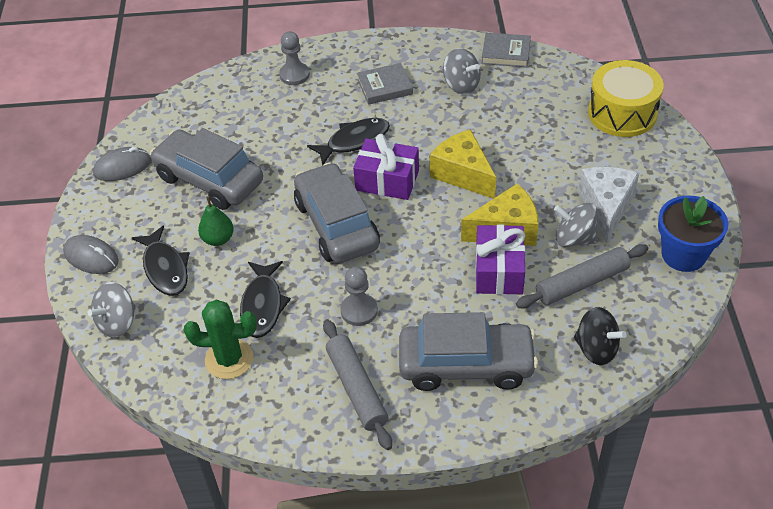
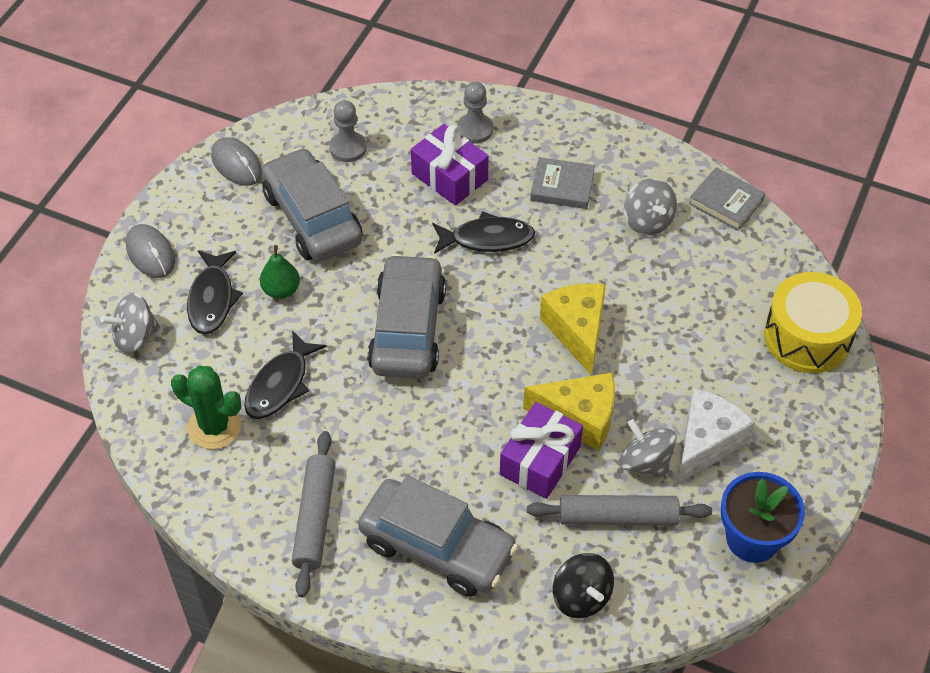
camera: 25 degrees right, 5 degrees up
grey mouse [93,147,151,181] -> grey mouse turned 45 degrees clockwise [211,137,262,186]
grey pawn [340,267,378,326] -> grey pawn moved to [329,100,367,162]
purple gift [353,134,419,200] -> purple gift moved to [411,124,489,206]

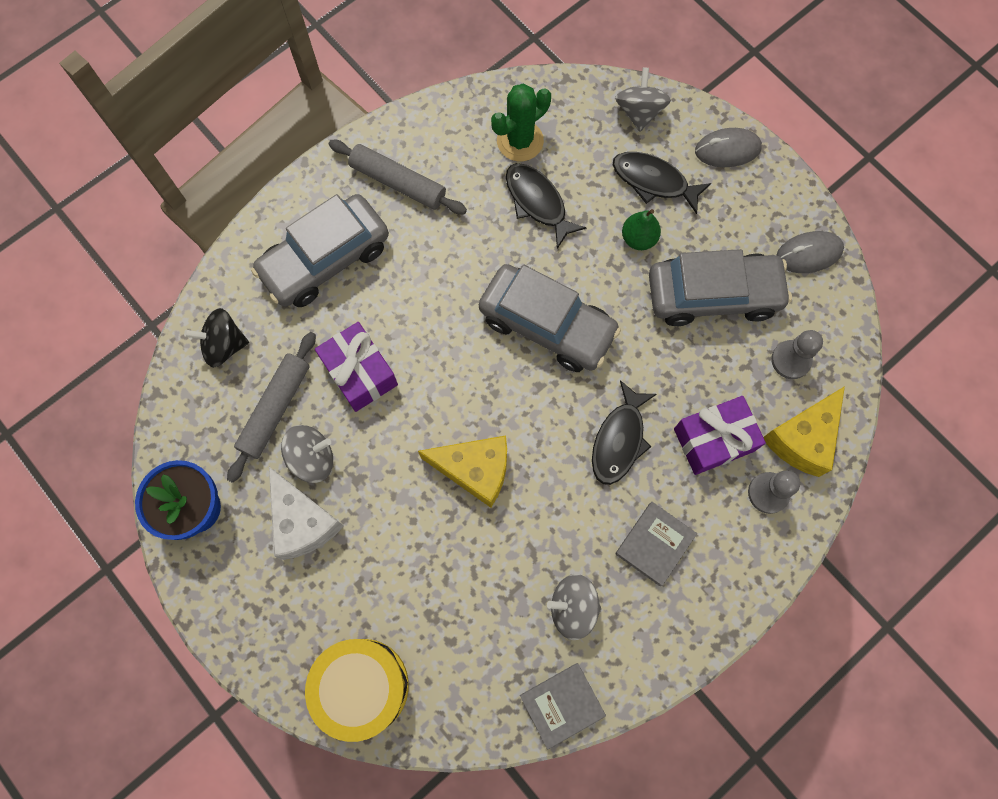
camera: 115 degrees right, 20 degrees up
yellow cheese [523,372,615,451] -> yellow cheese moved to [763,386,845,477]

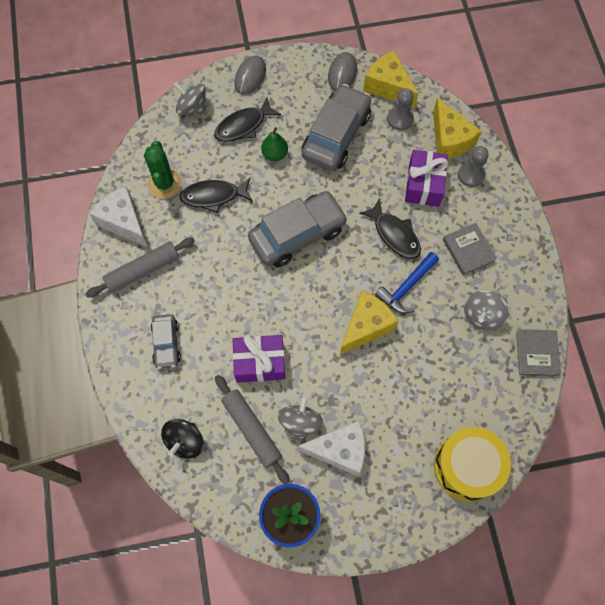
camera: 60 degrees left, 5 degrees down
grey car [251,194,389,307] -> grey car [151,314,181,369], size x0.54
none -> white cheese [90,186,148,247]
none -> yellow cheese [363,50,418,108]
none -> blue hammer [375,252,439,313]

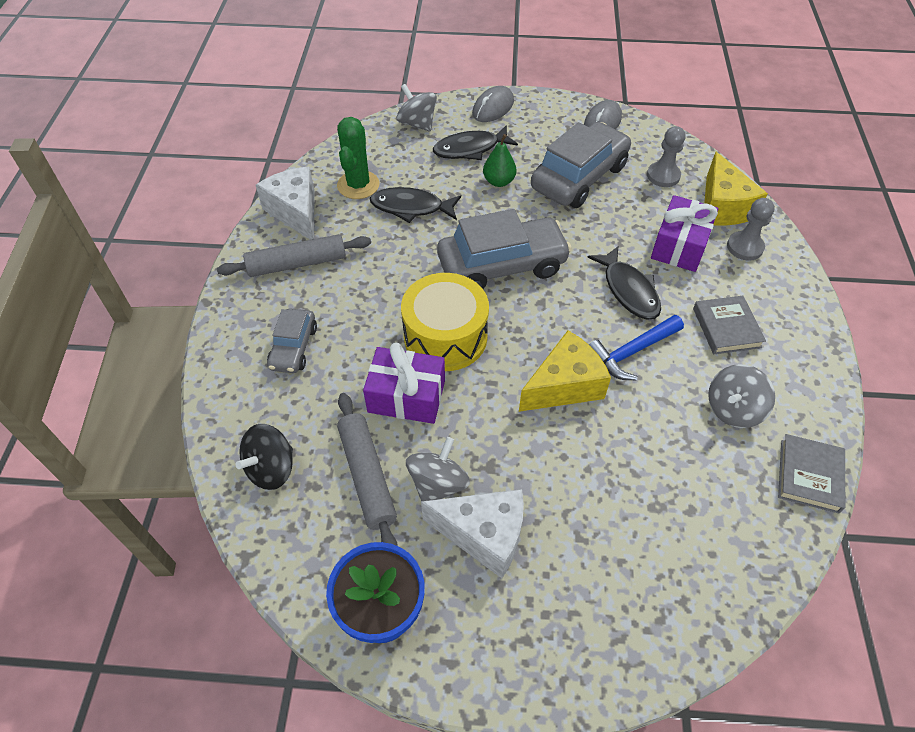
camera: 15 degrees right, 15 degrees down
yellow cheese [363,50,418,108] -> none
yellow drum [434,427,511,501] -> yellow drum moved to [401,273,489,371]

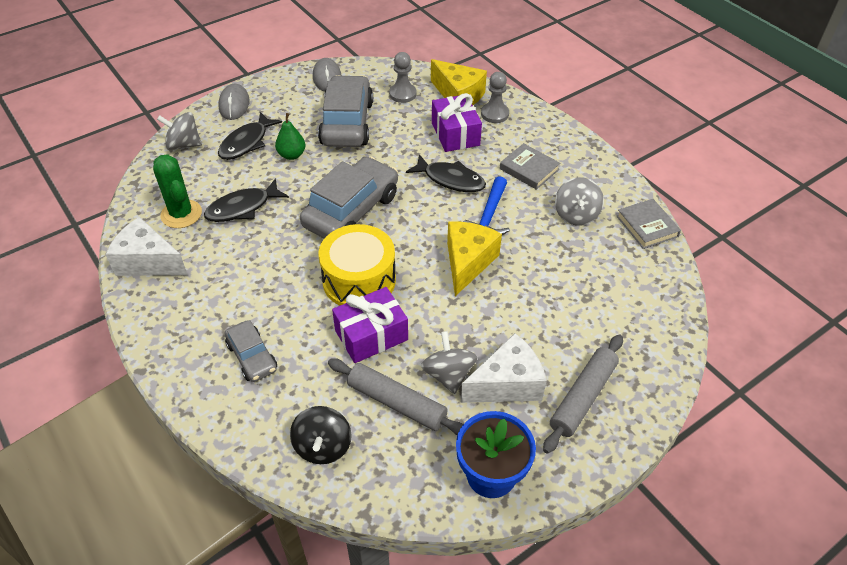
camera: 40 degrees left, 5 degrees down
grey rolling pin [217,234,371,277] -> grey rolling pin moved to [543,334,623,454]

